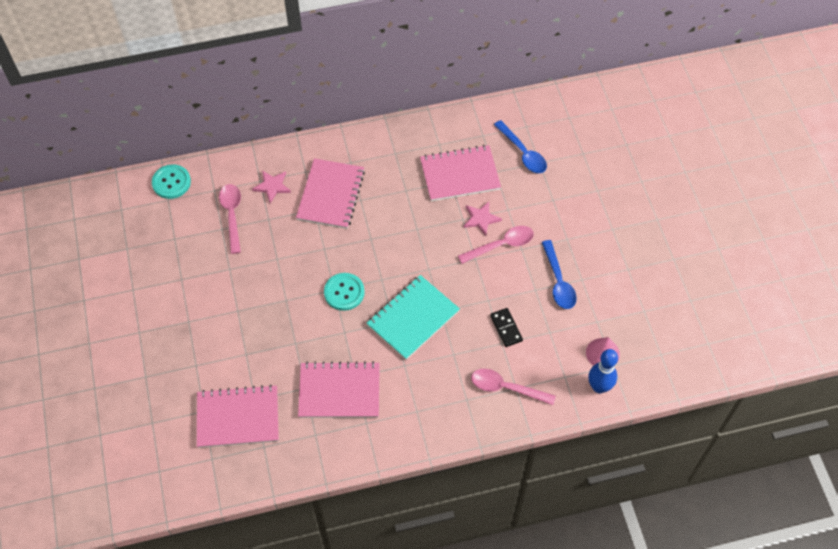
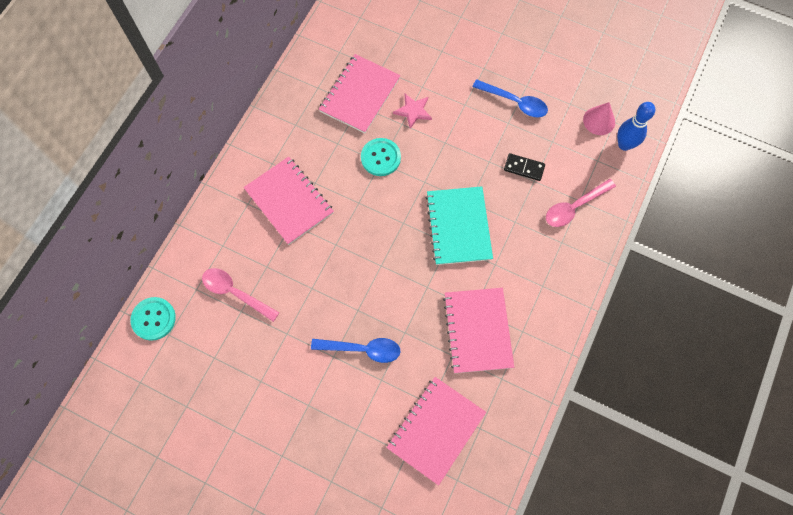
camera: 50 degrees left, 10 degrees up
pink star [252,170,291,203] -> none
pink notebook [298,361,380,418] -> pink notebook turned 45 degrees counterclockwise [443,288,514,373]
turquoise button [324,273,365,311] -> turquoise button moved to [361,138,401,176]
pink spoon [458,226,534,264] -> none
blue spoon [494,120,547,173] -> blue spoon moved to [311,338,400,363]

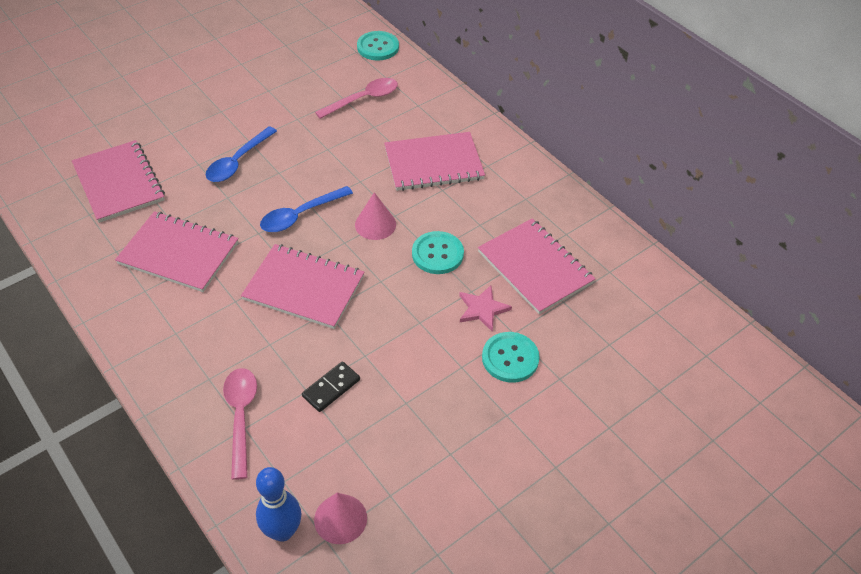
camera: 115 degrees right, 20 degrees down
turquoise notebook [426,186,493,265] -> pink notebook [241,244,364,329]
blue spoon [473,79,548,118] -> blue spoon moved to [260,186,353,232]
none -> pink cone [355,192,396,240]
none -> turquoise button [482,332,539,383]

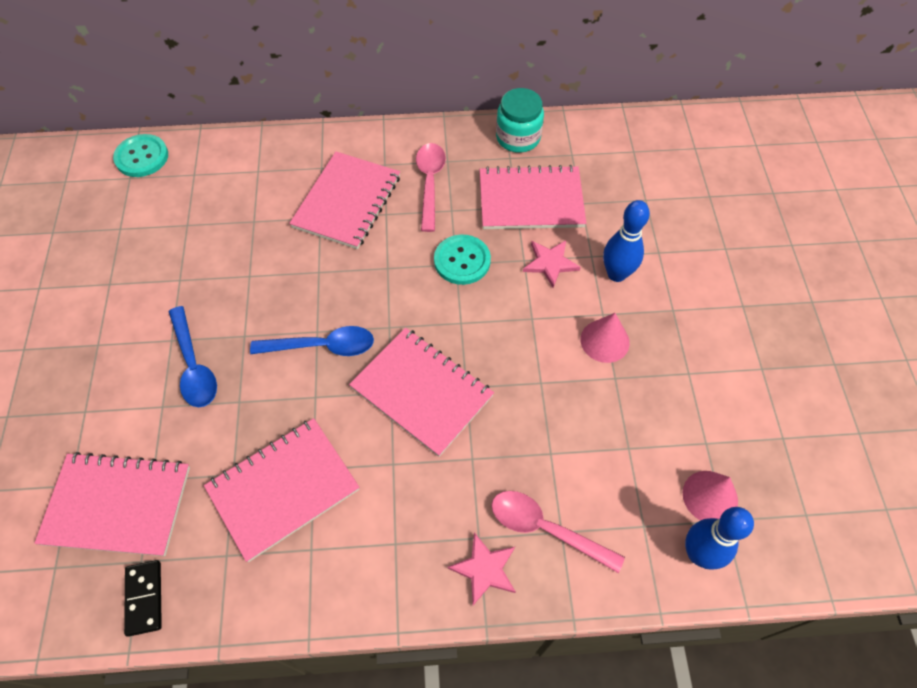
camera: 55 degrees left, 10 degrees up
pink notebook [241,244,364,329] -> pink notebook turned 75 degrees clockwise [349,328,494,457]
blue spoon [260,186,353,232] -> blue spoon turned 90 degrees counterclockwise [250,326,374,356]
black domino [302,361,360,412] -> black domino moved to [124,560,162,637]
pink spoon [315,78,398,119] -> pink spoon moved to [416,143,446,232]
pink cone [355,192,396,240] -> pink cone moved to [581,313,630,363]
turquoise button [482,332,539,383] -> blue bowling pin [603,200,650,282]
none -> pink star [448,532,516,605]
none -> turquoise jar [496,88,544,153]

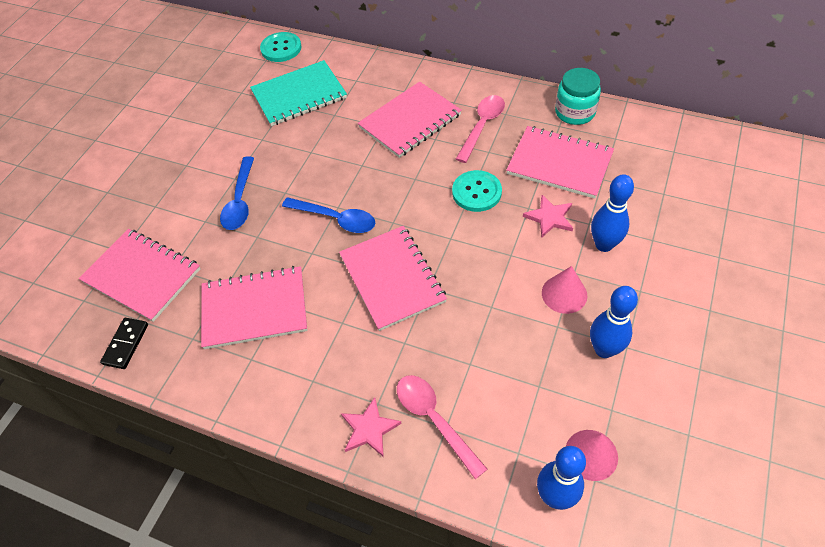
camera: 30 degrees right, 5 degrees down
none -> turquoise notebook [250,60,347,126]
none -> blue bowling pin [590,286,638,358]

